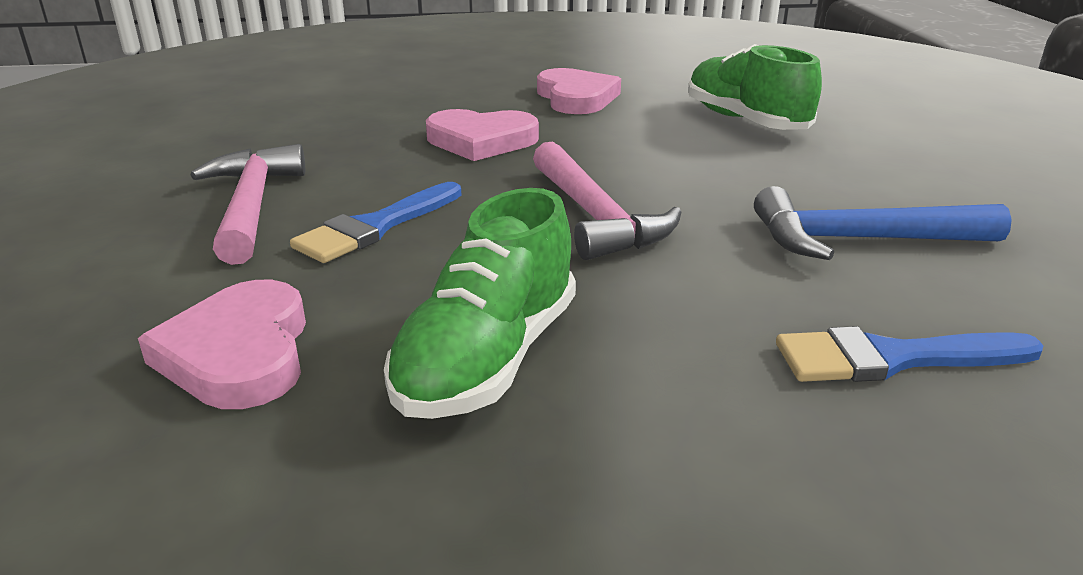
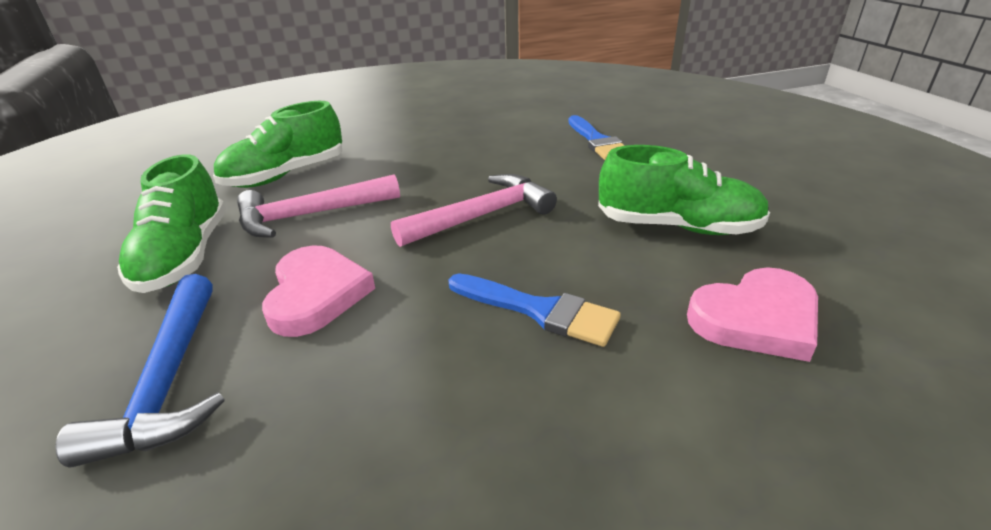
camera: 100 degrees left, 5 degrees up
pink hammer [191,144,305,265] -> pink hammer moved to [237,174,400,238]
pink heart [537,68,621,114] -> green shoe [117,154,226,293]
blue hammer [754,186,1012,260] -> blue hammer moved to [55,274,224,468]

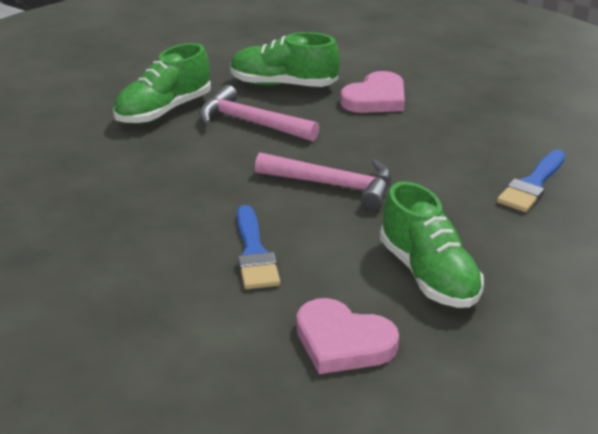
camera: 50 degrees right, 0 degrees up
blue hammer [55,274,224,468] -> none
pink heart [262,246,375,337] -> pink heart moved to [340,71,405,113]

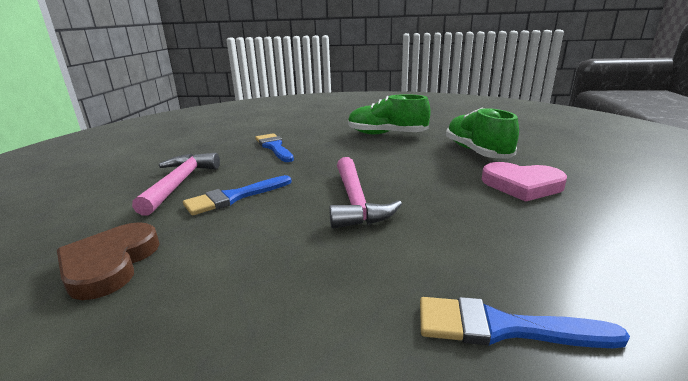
camera: 65 degrees right, 10 degrees down
pink hammer [199,85,320,142] -> pink hammer moved to [132,153,220,216]
pink heart [297,298,399,374] -> brown heart [57,222,160,300]
green shoe [380,181,484,308] -> none
none -> blue brush [255,133,294,162]

